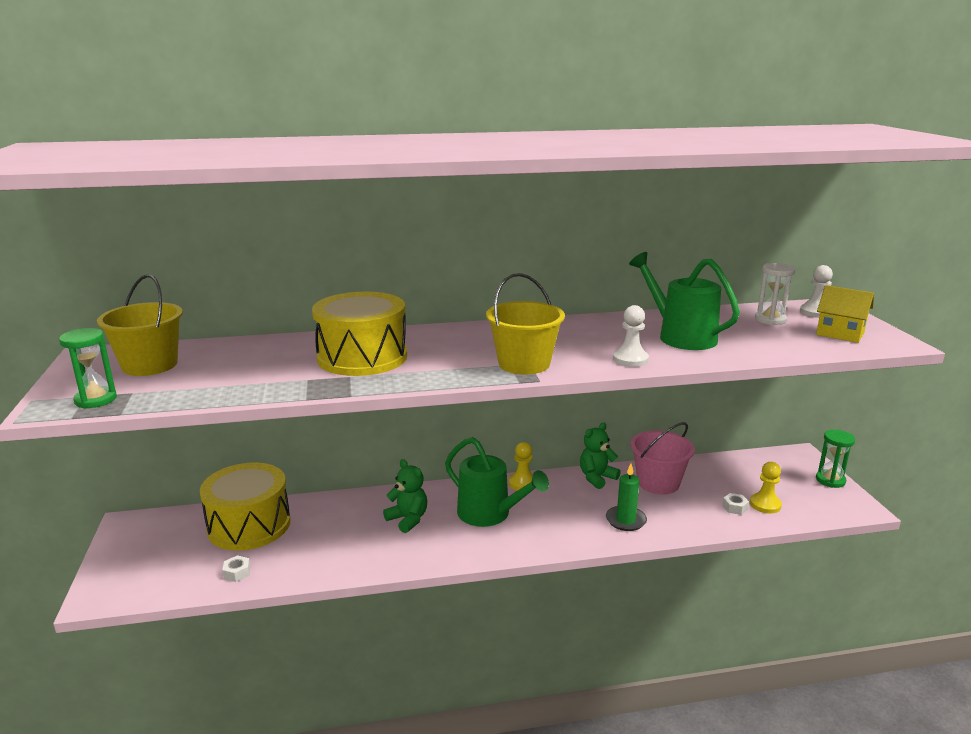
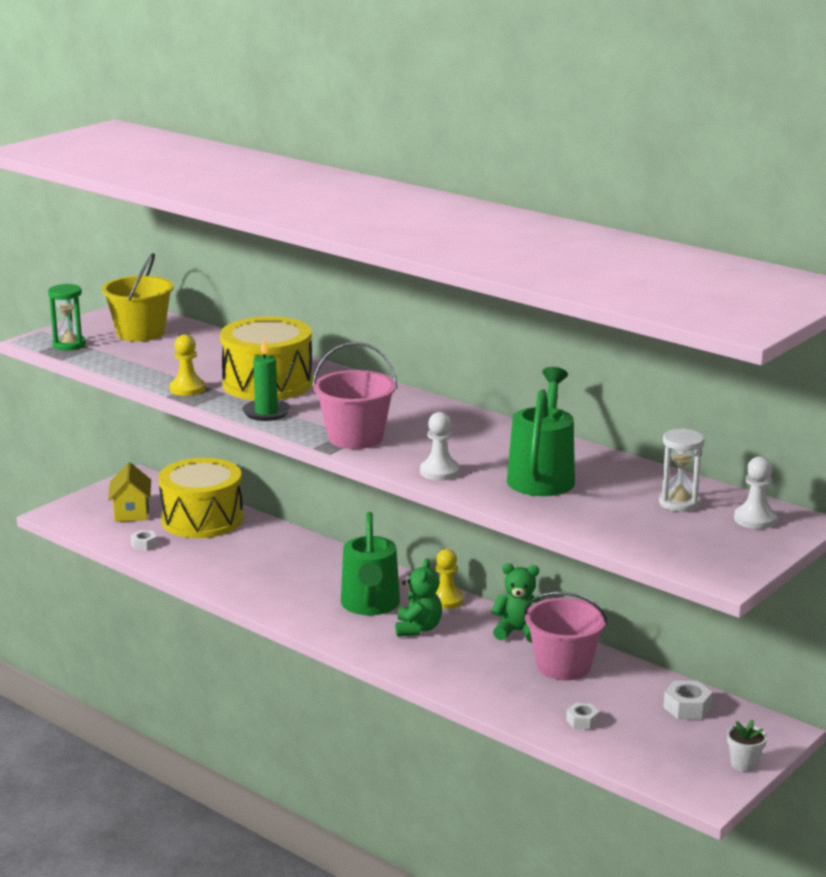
camera: 50 degrees right, 0 degrees up
green teddy bear [383,459,427,533] -> green teddy bear moved to [395,559,442,637]
yellow bucket [486,273,565,375] -> pink bucket [312,342,398,449]
green candle [606,464,647,531] -> green candle moved to [242,339,291,421]
yellow pawn [750,462,782,514] -> yellow pawn moved to [170,334,205,396]
yellow house [816,285,874,343] -> yellow house moved to [108,462,151,522]
green hourglass [816,430,855,488] -> white flower pot [727,719,767,772]
none -> white nut [663,681,712,719]

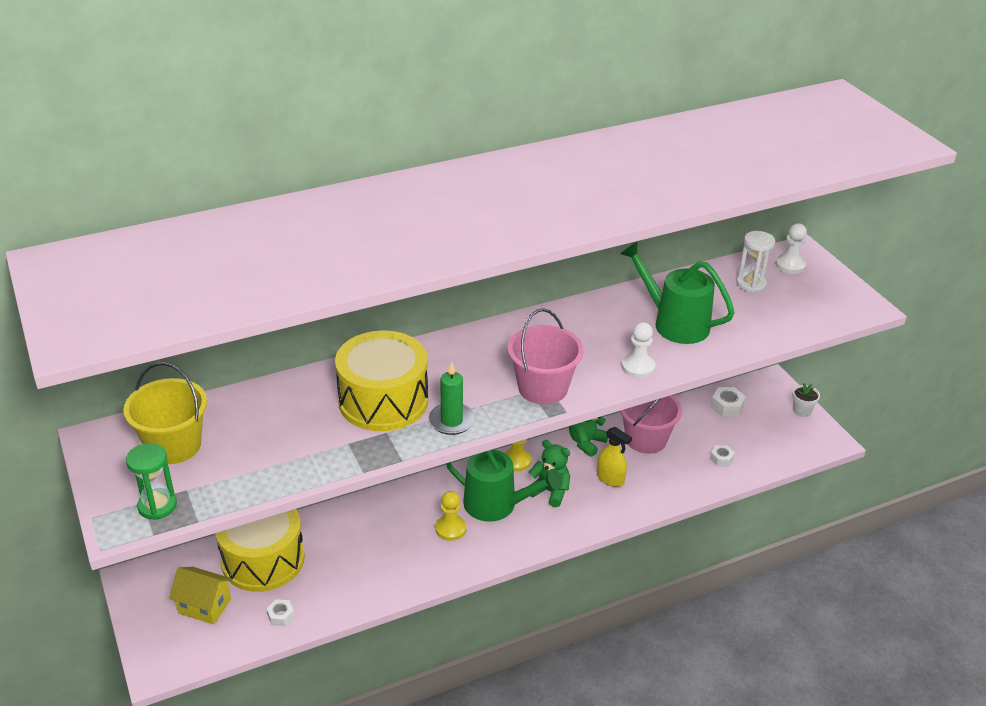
camera: 65 degrees left, 15 degrees up
yellow pawn [170,334,205,396] -> yellow pawn moved to [435,491,466,541]
none -> yellow spray bottle [597,427,632,487]

